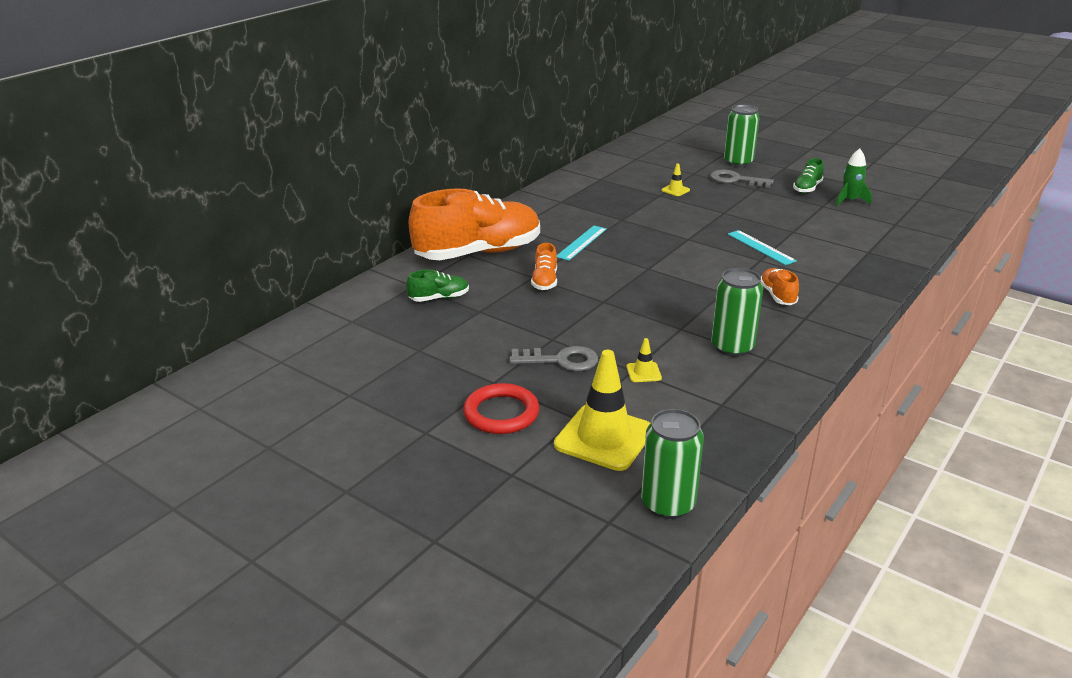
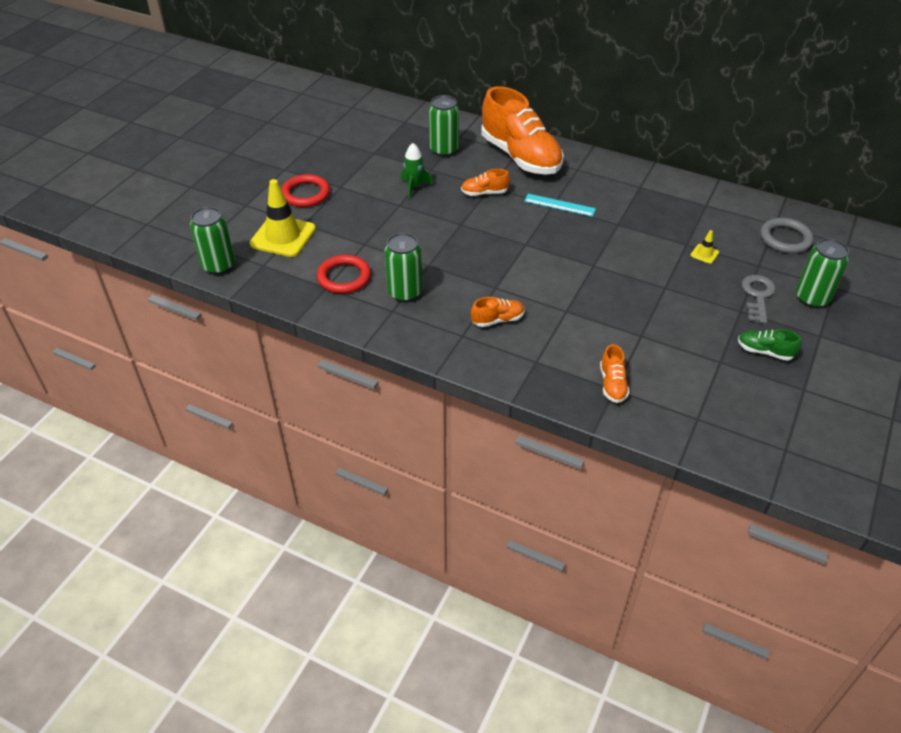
camera: 80 degrees right, 15 degrees up
green shoe [406,269,469,302] -> green can [429,95,459,157]
grey key [509,346,598,371] -> none
yellow traffic cone [626,338,662,382] -> none
turquoise ruler [728,230,797,265] -> none
green rocket [836,149,872,206] -> green rocket moved to [401,143,433,199]
none -> red ring [317,255,371,293]
none -> orange shoe [600,344,630,403]
none -> grey ring [760,218,814,254]

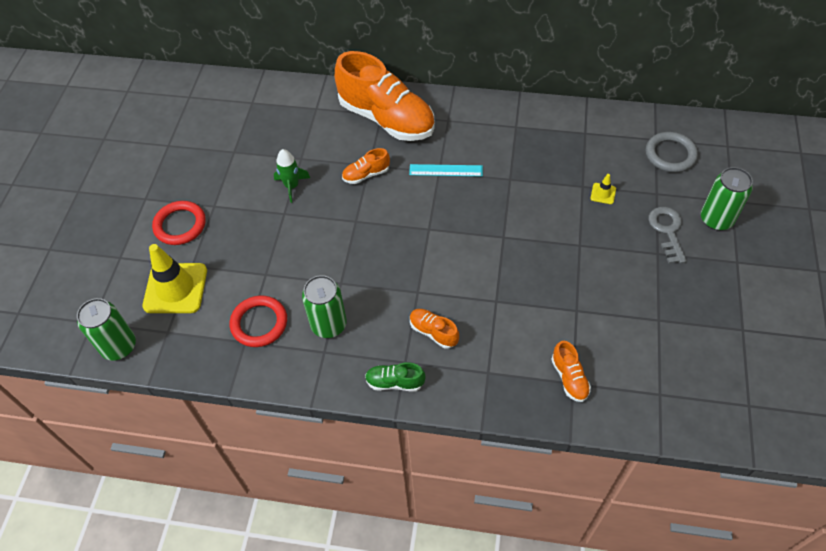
camera: 15 degrees left, 10 degrees up
green can [429,95,459,157] -> none
orange shoe [471,297,525,327] -> orange shoe turned 105 degrees counterclockwise [410,309,459,349]
green shoe [738,329,801,361] -> green shoe moved to [365,362,426,391]

